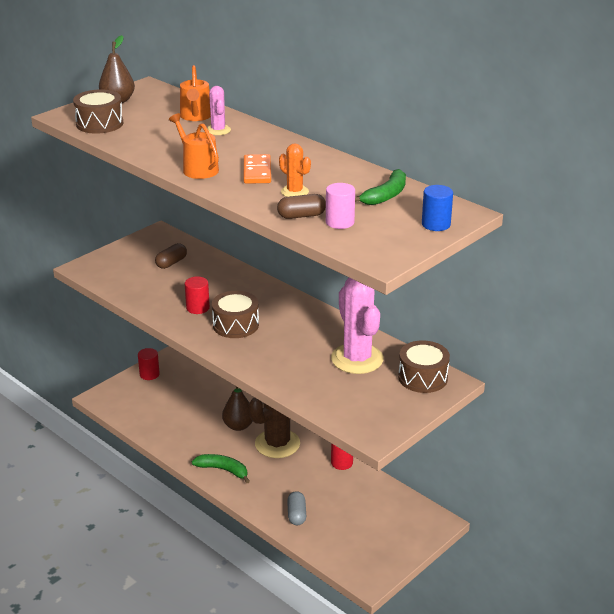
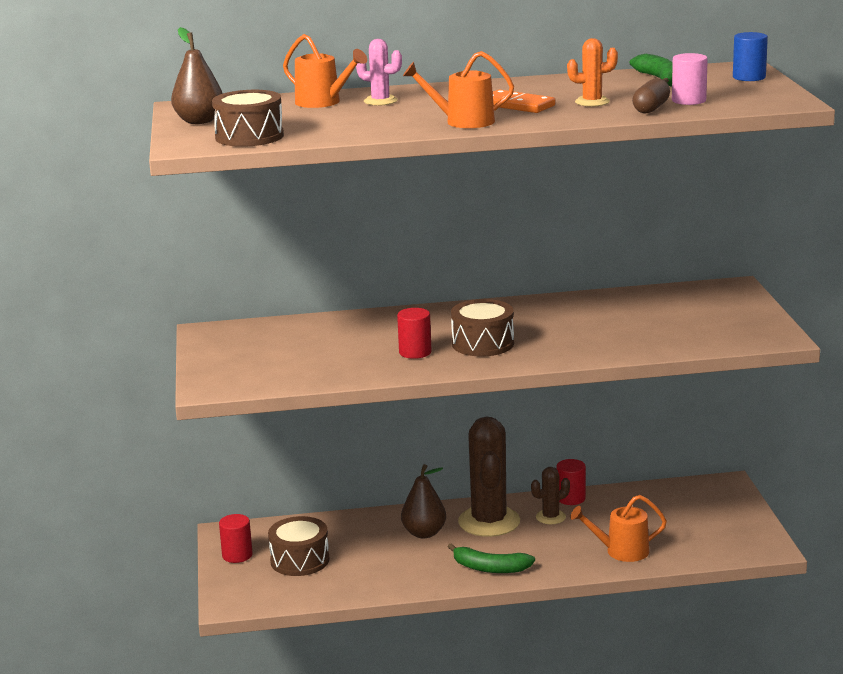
camera: 50 degrees left, 10 degrees down
brown capsule [155,243,187,269] -> none
green banana [192,454,250,483] -> green banana turned 135 degrees counterclockwise [448,543,535,573]
grey capsule [287,491,306,525] -> orange watering can [570,495,667,562]
pink cactus [331,278,384,374] -> none
brown drum [398,340,450,393] -> brown drum moved to [268,516,330,576]
none -> brown cactus [531,467,570,524]

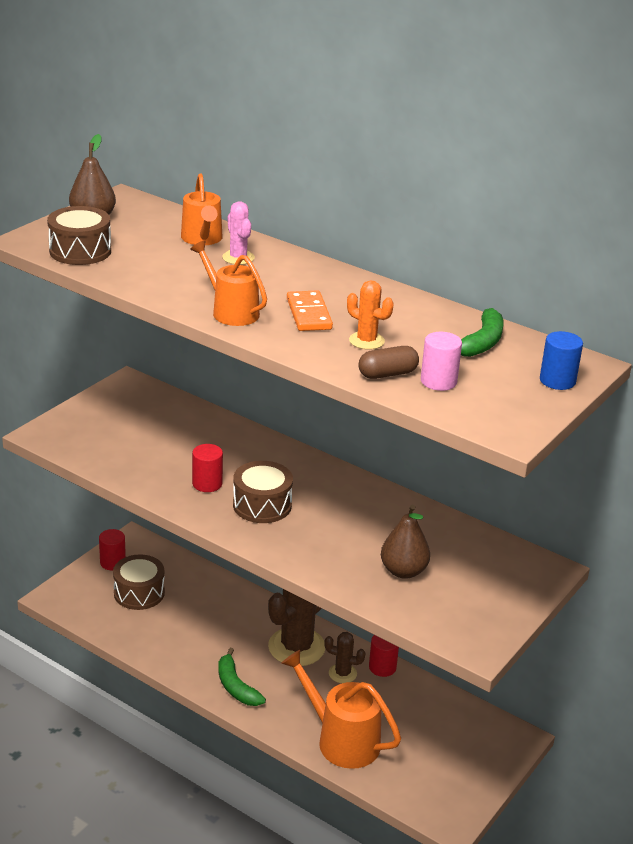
camera: 40 degrees right, 10 degrees up
brown pear [401,464,446,538] -> brown pear moved to [381,505,430,579]
orange watering can [570,495,667,562] -> orange watering can [281,650,401,769], size x1.53

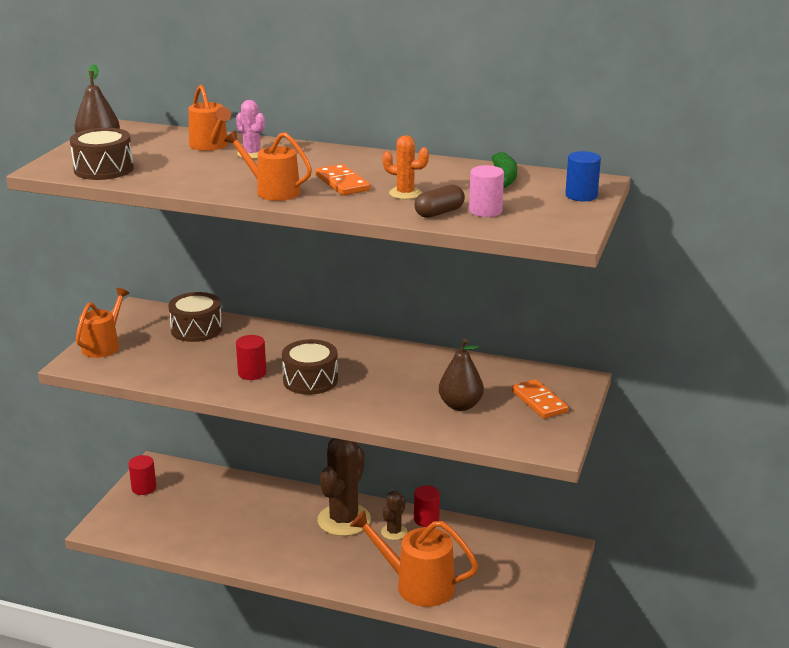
camera: 15 degrees left, 5 degrees down
brown drum [113,554,165,610] -> brown drum moved to [168,292,222,342]
green banana [218,648,266,706] -> none
brown cactus [324,632,366,683] -> brown cactus turned 60 degrees counterclockwise [381,491,407,540]
none -> orange watering can [76,288,129,358]
none -> orange domino [512,379,569,419]

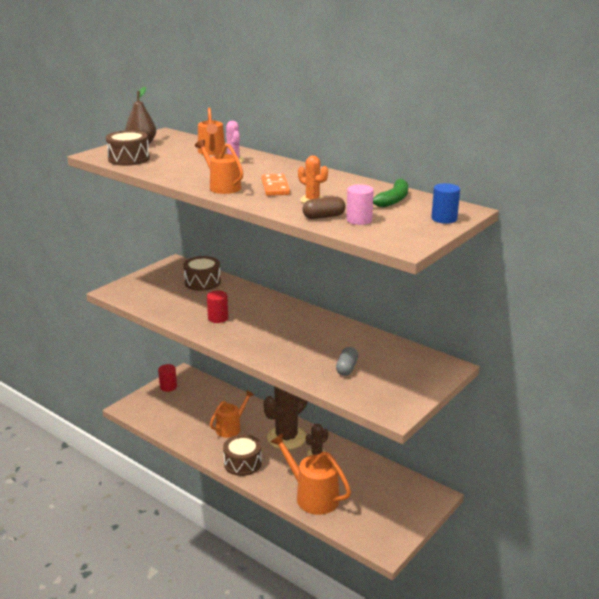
camera: 20 degrees right, 0 degrees up
orange watering can [76,288,129,358] -> orange watering can moved to [210,390,254,438]
brown drum [282,339,338,395] -> brown drum moved to [223,434,262,476]
red cylinder [414,486,440,527] -> none
brown pear [439,339,484,411] -> grey capsule [336,347,358,376]
orange domino [512,379,569,419] -> none

